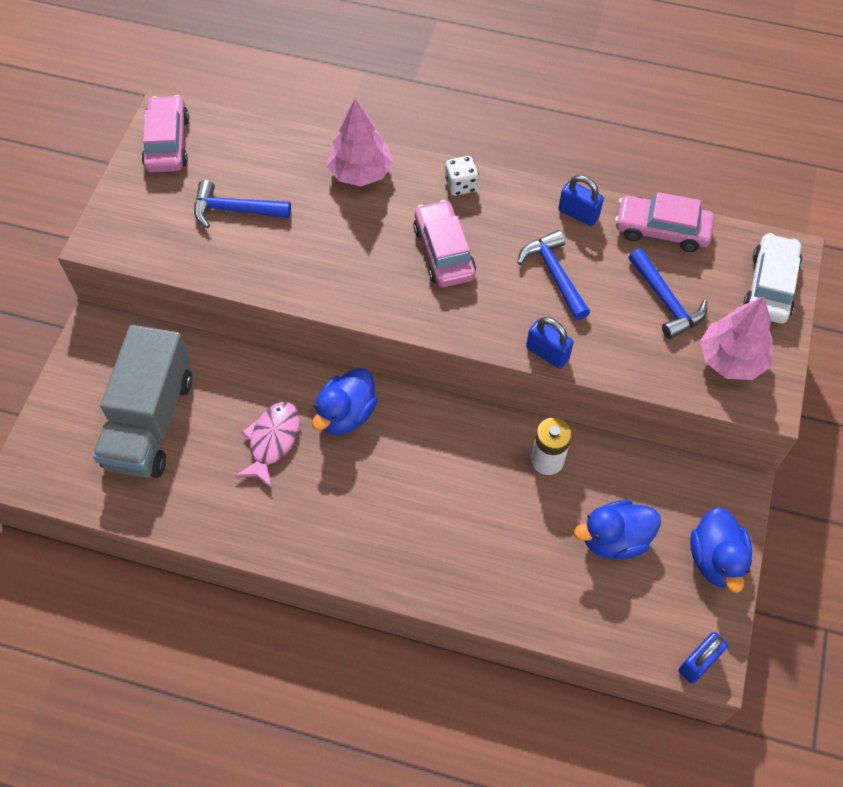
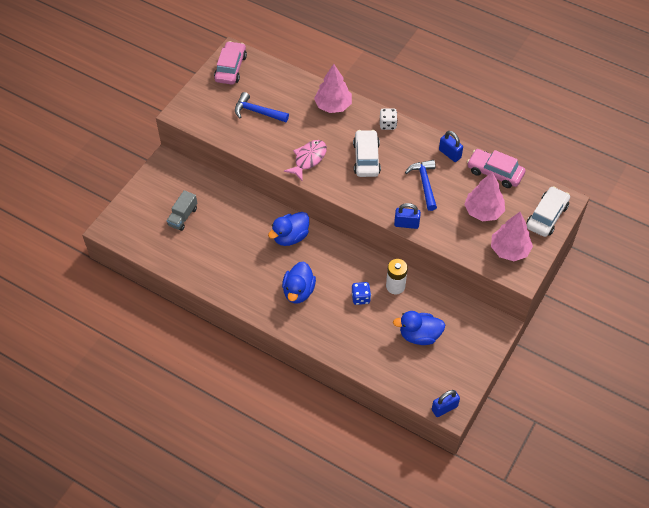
camera: 15 degrees right, 5 degrees down
grey truck [93,325,192,478] -> grey truck [167,190,197,231], size x0.48
pink fish [235,402,300,488] -> pink fish moved to [284,140,327,181]
pink car [413,200,476,287] -> white car [353,130,381,177]
blue padlock [526,317,573,369] -> blue padlock turned 45 degrees counterclockwise [394,203,421,229]
blue hammer [628,248,707,339] -> pink tree [464,172,505,221]
blue duck [690,507,752,593] -> blue duck moved to [282,261,316,303]
none -> blue dice [352,282,371,305]

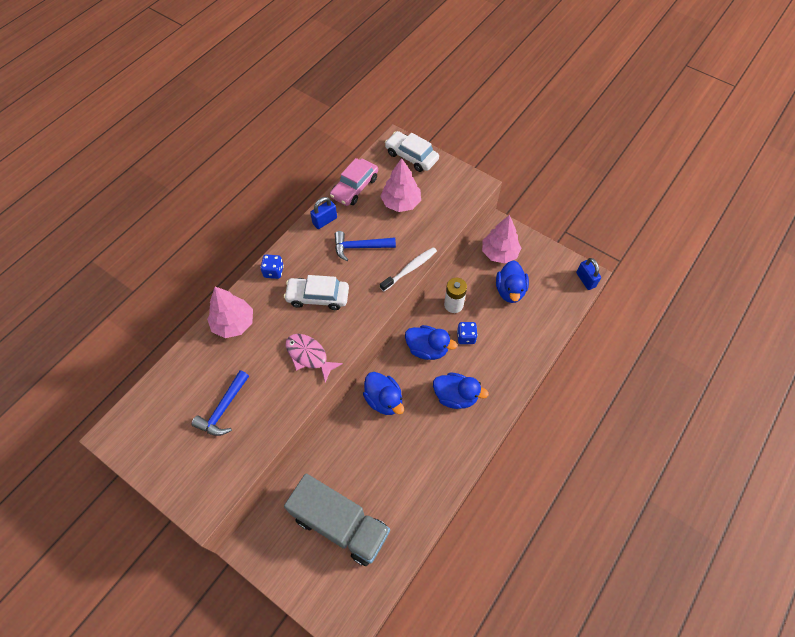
camera: 85 degrees left, 5 degrees up
grey truck [167,190,197,231] -> grey truck [284,474,390,566], size x2.09
pink car [214,41,247,84] -> none
white dice [380,108,398,130] -> blue dice [260,254,284,279]
blue padlock [394,203,421,229] -> white toothbrush [380,247,437,292]
pink tree [491,212,533,261] -> pink tree moved to [482,215,521,264]
none -> blue duck [405,325,457,360]

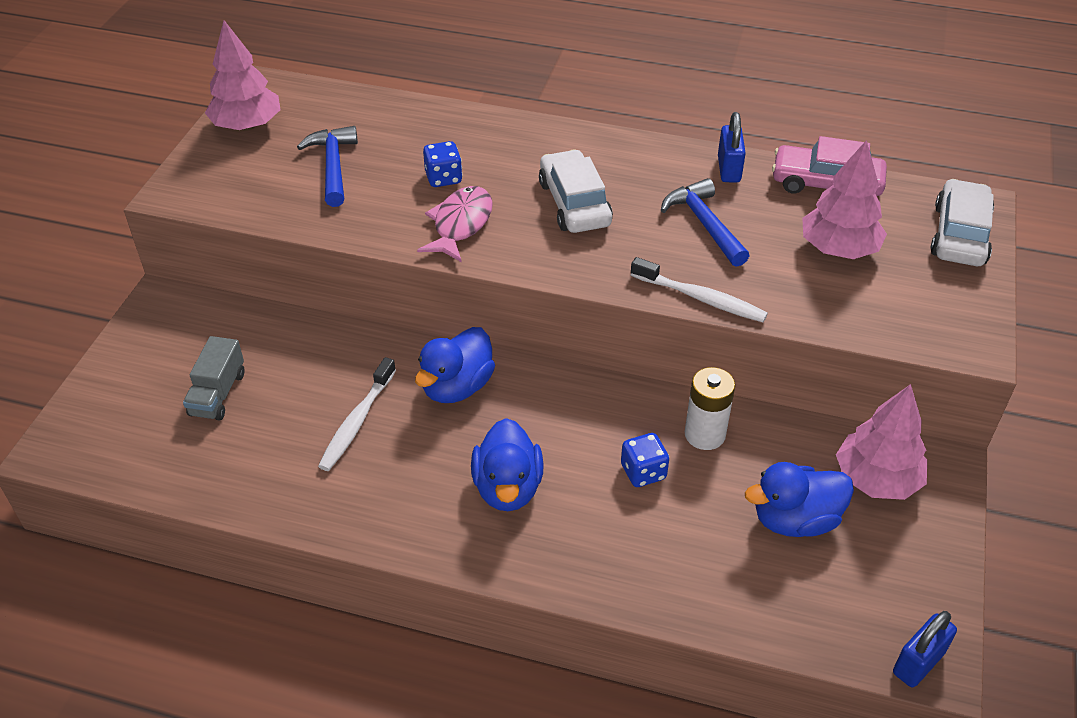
camera: 70 degrees right, 15 degrees down
blue hammer [191,370,249,436] -> blue hammer turned 75 degrees clockwise [297,126,358,207]
pink tree [207,287,253,338] -> pink tree moved to [205,20,281,131]
blue dice [260,254,284,279] -> blue dice moved to [423,141,463,187]
grey truck [284,474,390,566] -> grey truck [183,336,244,421], size x0.48
blue padlock [310,197,337,229] -> blue padlock turned 60 degrees clockwise [718,112,746,182]
blue duck [405,325,457,360] -> none
none -> white toothbrush [318,357,396,471]

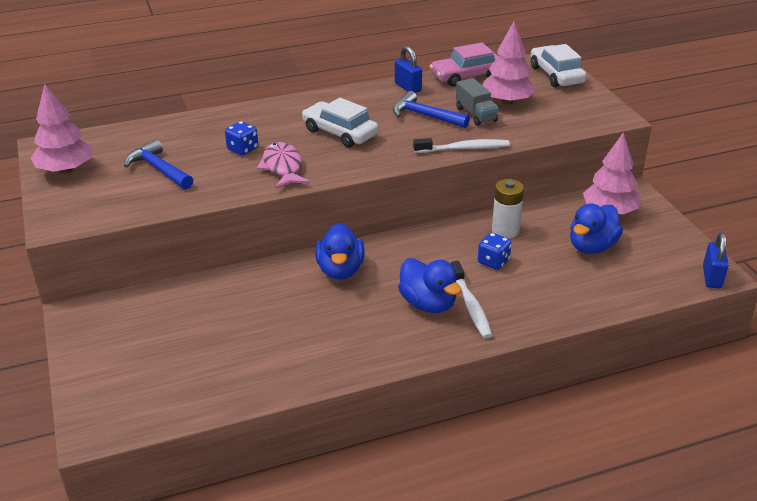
camera: 35 degrees left, 10 degrees down
grey truck [183,336,244,421] -> grey truck moved to [456,78,499,126]
white toothbrush [318,357,396,471] -> white toothbrush moved to [451,261,493,339]

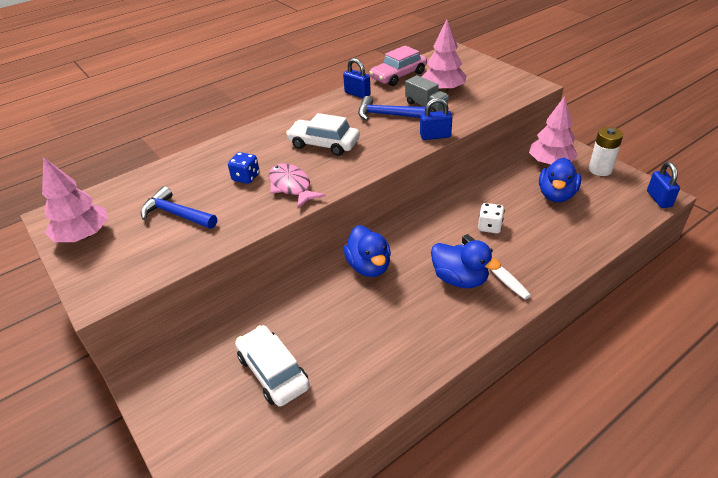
camera: 15 degrees left, 5 degrees up
white toothbrush [413,138,510,153] -> blue padlock [420,98,452,140]
blue dice [478,233,511,270] -> white dice [478,203,505,234]
white battery [492,179,524,238] -> white battery moved to [589,127,623,176]
white car [531,44,587,87] -> white car moved to [235,325,310,407]

